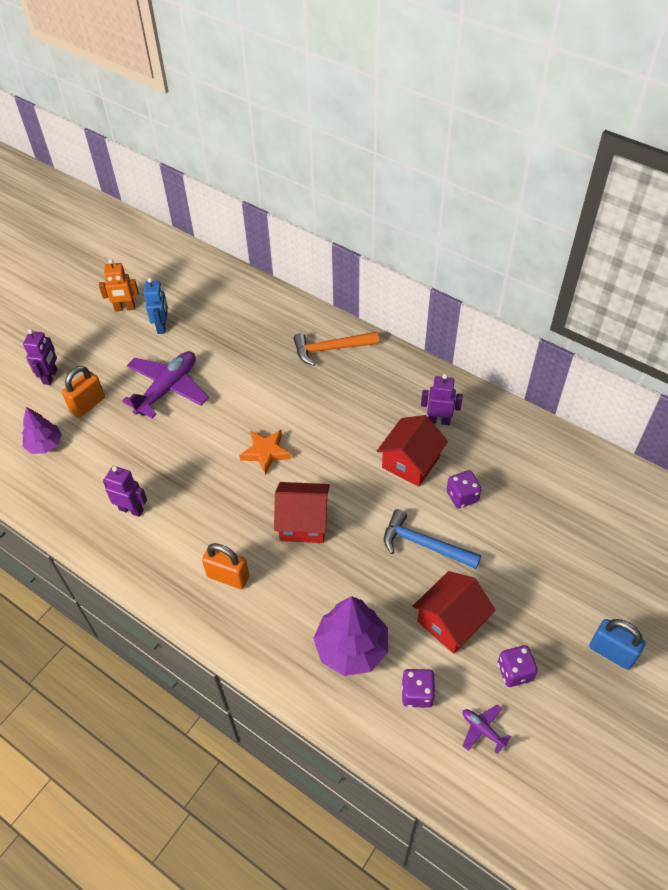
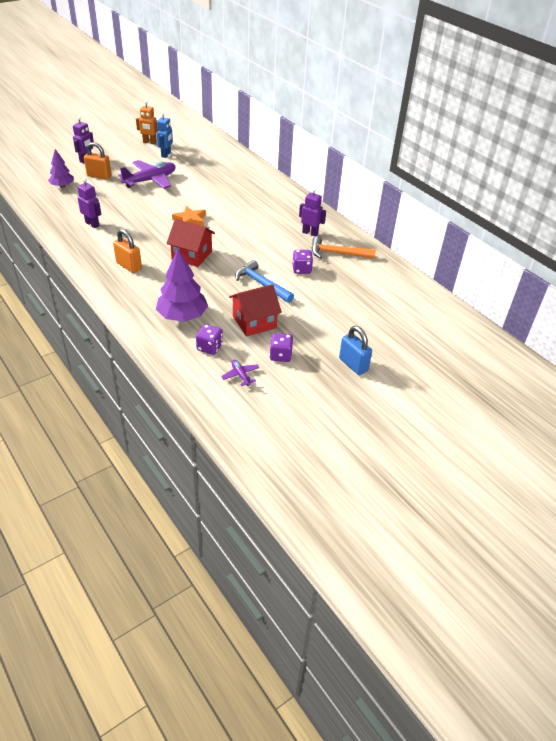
camera: 15 degrees right, 10 degrees down
orange padlock [62,366,105,418] -> orange padlock turned 45 degrees clockwise [84,142,111,179]
orange hammer [293,332,379,366] -> orange hammer moved to [312,236,376,259]
red house [377,415,448,487] -> none

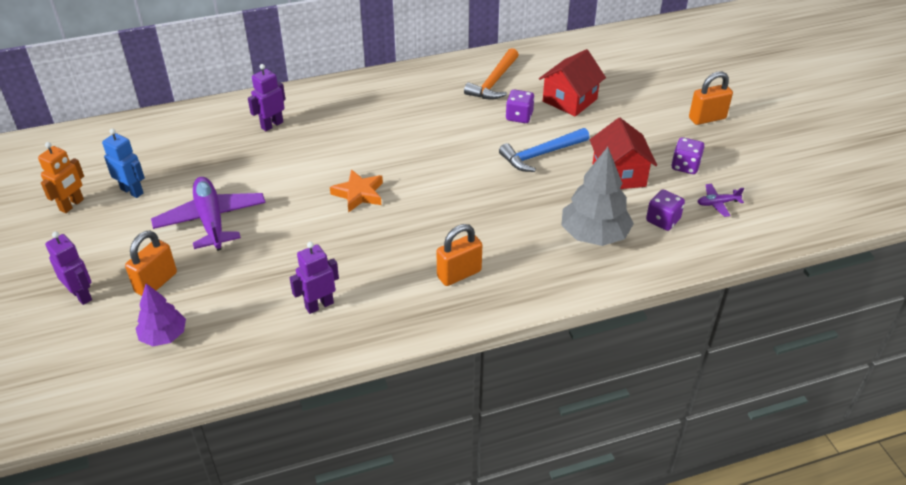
camera: 70 degrees left, 0 degrees up
purple tree [156,249,208,322] -> grey tree [561,147,634,246]
red house [166,219,215,267] -> red house moved to [539,49,606,117]
purple robot [299,188,326,236] -> purple robot moved to [248,64,286,131]
blue padlock [339,326,372,375] -> orange padlock [689,71,733,125]

